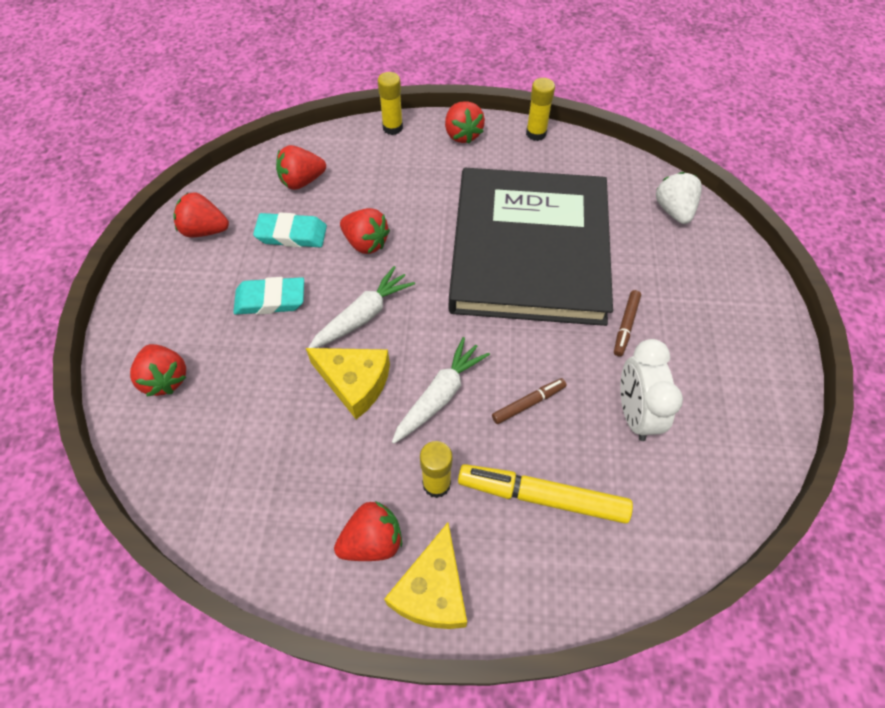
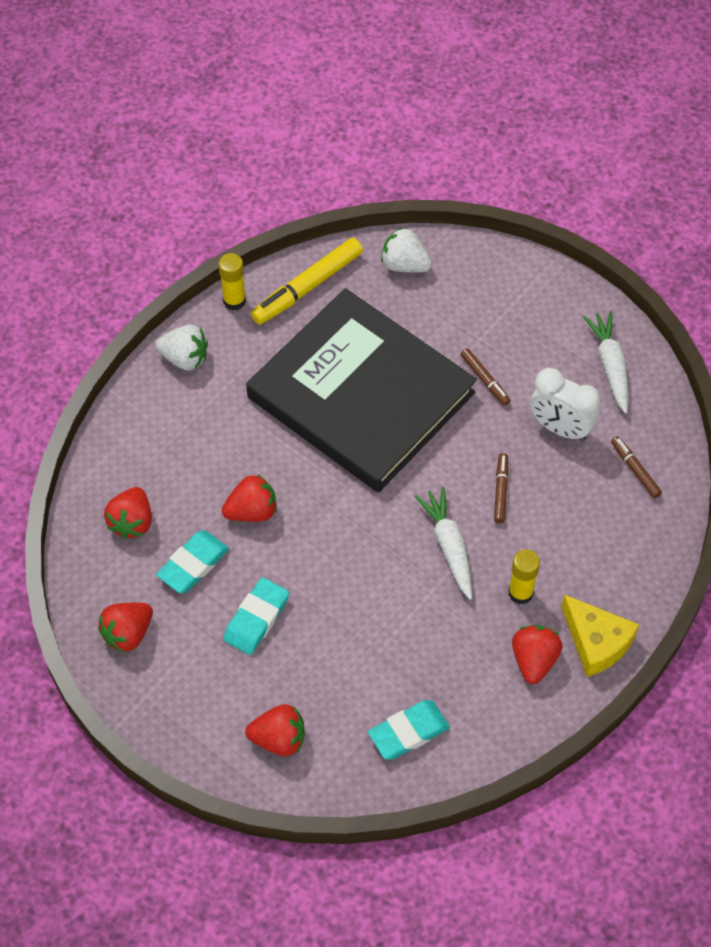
camera: 55 degrees left, 0 degrees up
yellow cheese [306,348,390,419] -> none
white carrot [308,266,415,348] -> white carrot moved to [583,311,628,414]
yellow glue stick [378,72,403,135] -> none
red strawberry [445,101,485,144] -> white strawberry [155,325,208,371]
yellow marker [458,464,633,524] -> yellow marker moved to [251,238,363,325]
none -> turquoise eraser [368,700,450,760]
none -> brown marker [611,436,662,498]

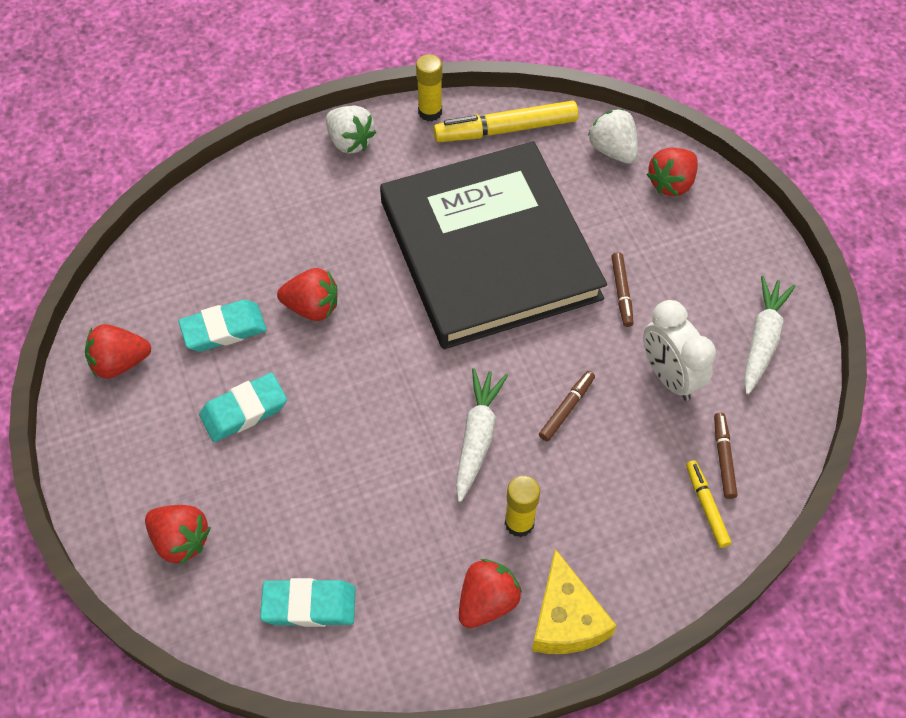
camera: 30 degrees right, 0 degrees up
red strawberry [104,487,152,539] -> red strawberry moved to [647,148,698,196]
none -> yellow marker [686,460,731,548]

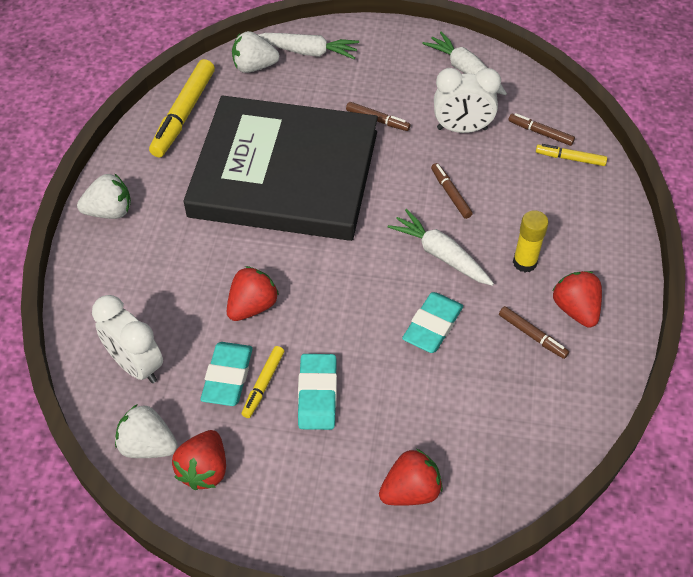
camera: 60 degrees left, 5 degrees down
turquoise eraser [260,578,355,627] -> turquoise eraser moved to [402,292,463,353]
yellow glue stick [416,54,442,121] -> none
yellow cheese [532,549,617,654] -> none
red strawberry [647,148,698,196] -> white carrot [258,33,359,59]
none -> white clock [92,295,163,383]
none -> white strawberry [115,404,178,458]
none -> yellow marker [242,346,284,418]
none -> brown marker [499,306,569,359]

